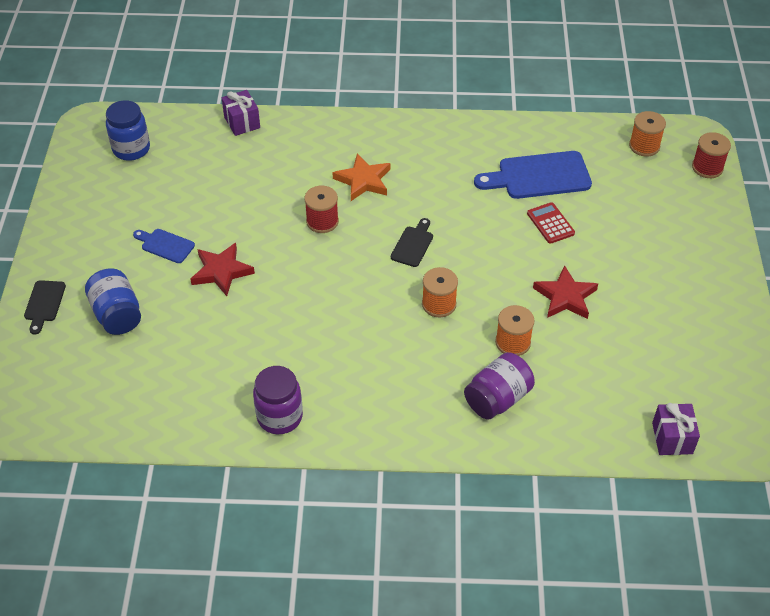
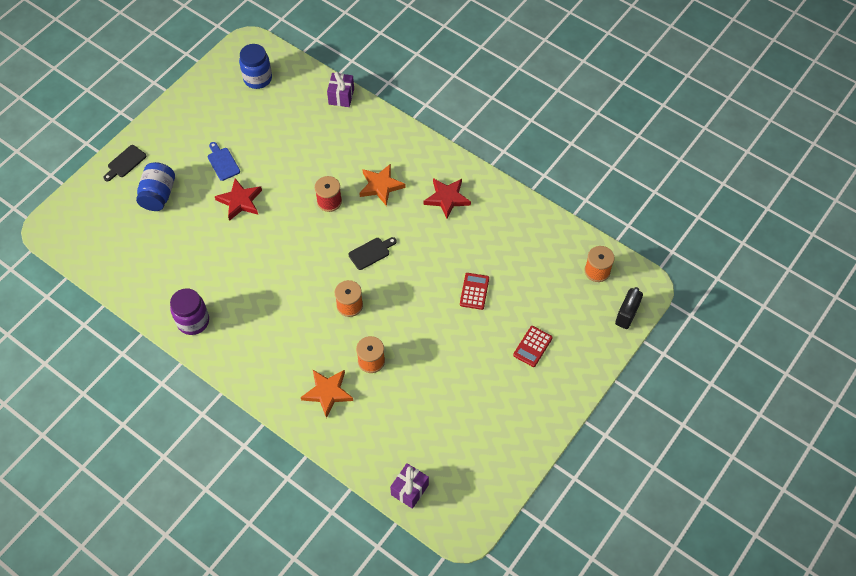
camera: 35 degrees right, 10 degrees up
purple jar [464,352,535,420] -> orange star [301,370,353,418]
blue cutting board [474,151,592,199] -> none
red star [533,265,598,319] -> red star moved to [424,178,471,219]
red spool [692,132,731,178] -> black padlock [615,287,643,329]
none -> red calculator [513,326,553,367]

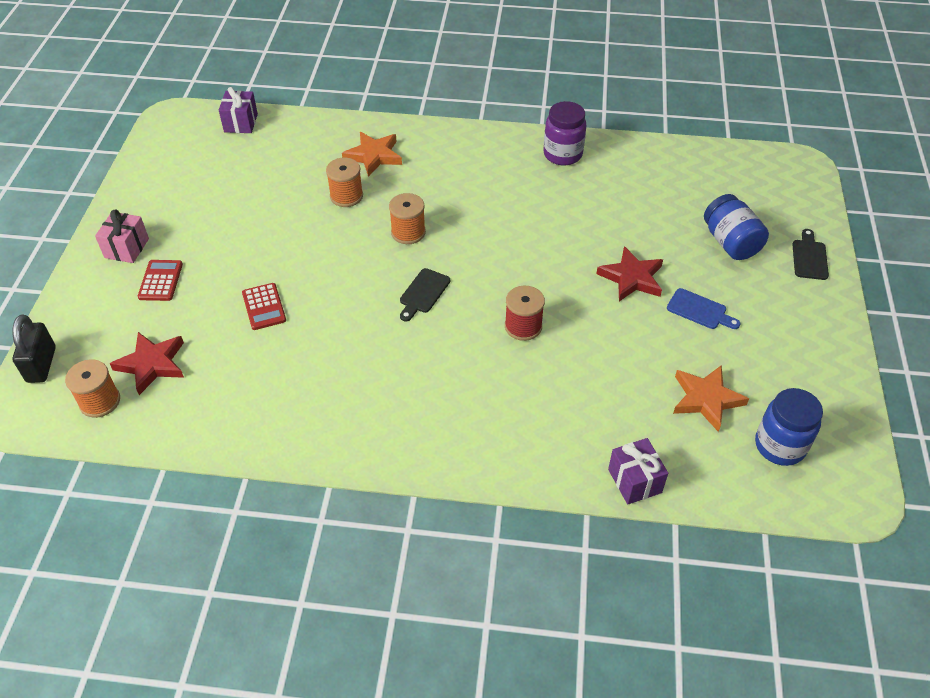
camera: 150 degrees right, 10 degrees down
orange star [359,164,406,206] -> orange star moved to [673,365,749,432]
red star [424,178,471,219] -> red star moved to [110,332,184,395]
none -> pink gift [95,209,149,263]

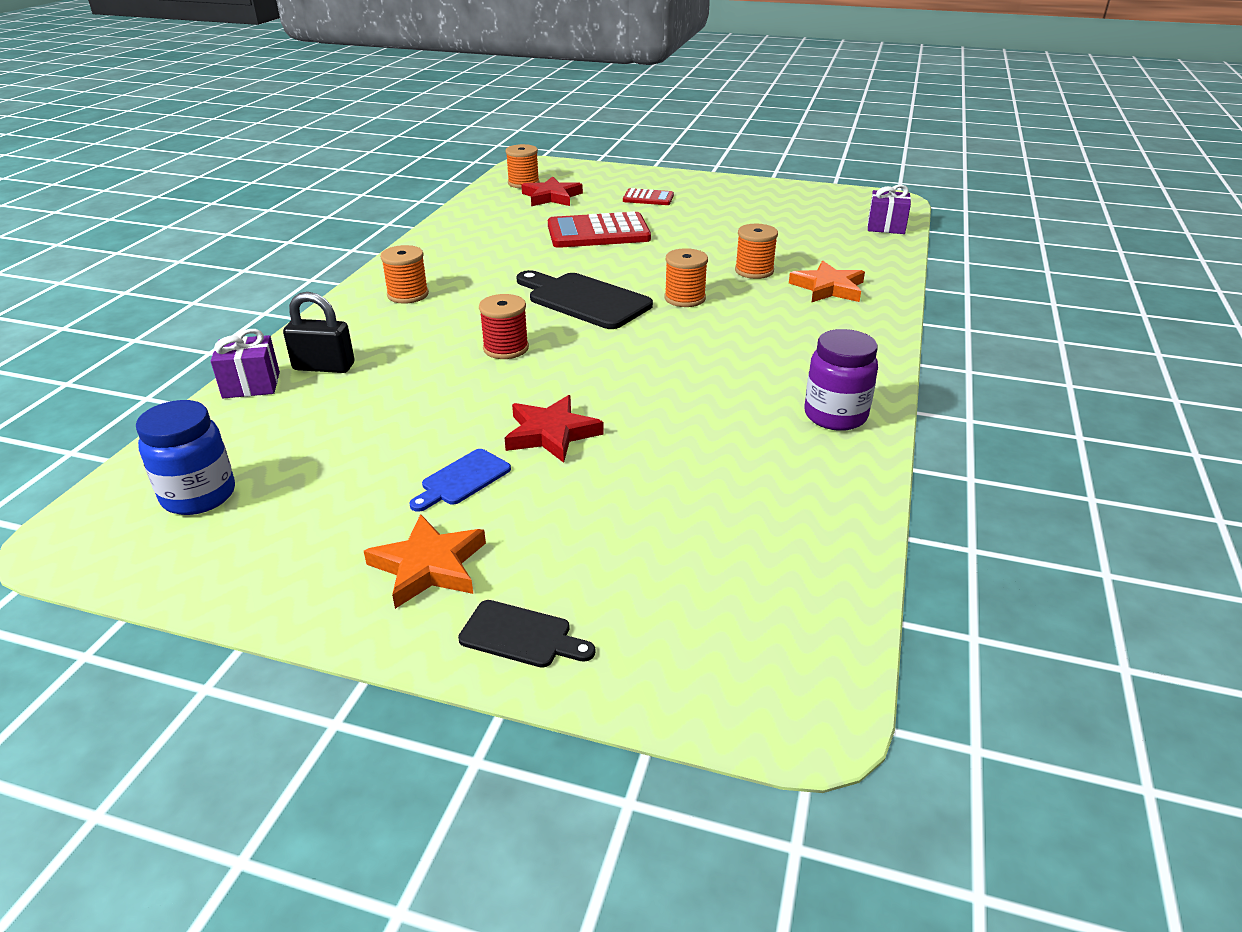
camera: 100 degrees right, 15 degrees down
black padlock [13,315,56,383] -> black padlock moved to [283,292,354,373]
pink gift [95,209,149,263] -> none
red calculator [242,283,286,330] -> red calculator [548,211,651,248], size x1.88
black cutting board [400,268,450,322] -> black cutting board [516,270,653,329], size x1.89
orange star [673,365,749,432] -> orange star moved to [364,514,486,609]
blue jar [704,194,769,260] -> none
none -> orange spool [380,245,429,304]

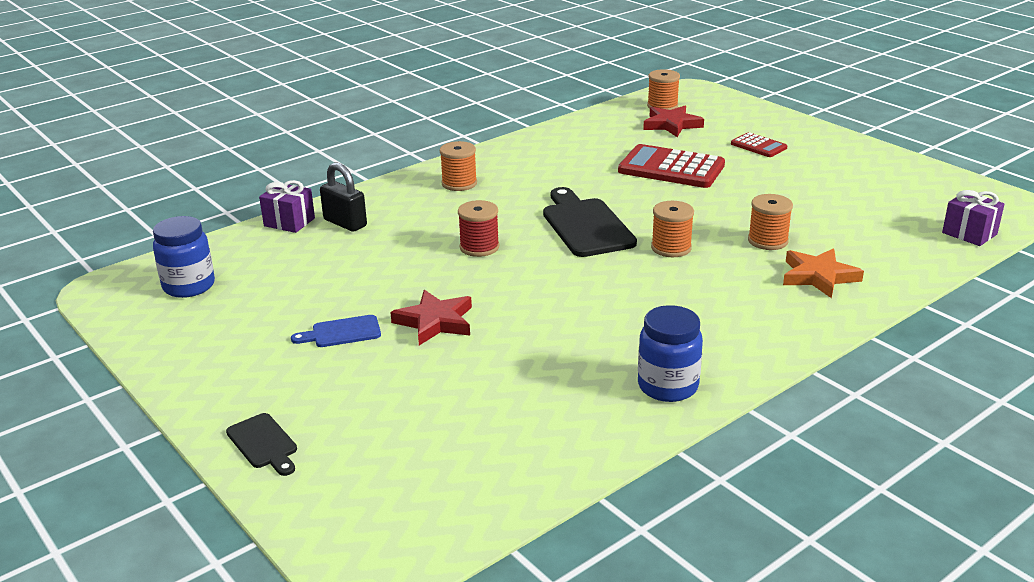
camera: 35 degrees right, 5 degrees down
orange star [364,514,486,609] -> none
purple jar [805,329,878,431] -> blue jar [638,305,703,402]

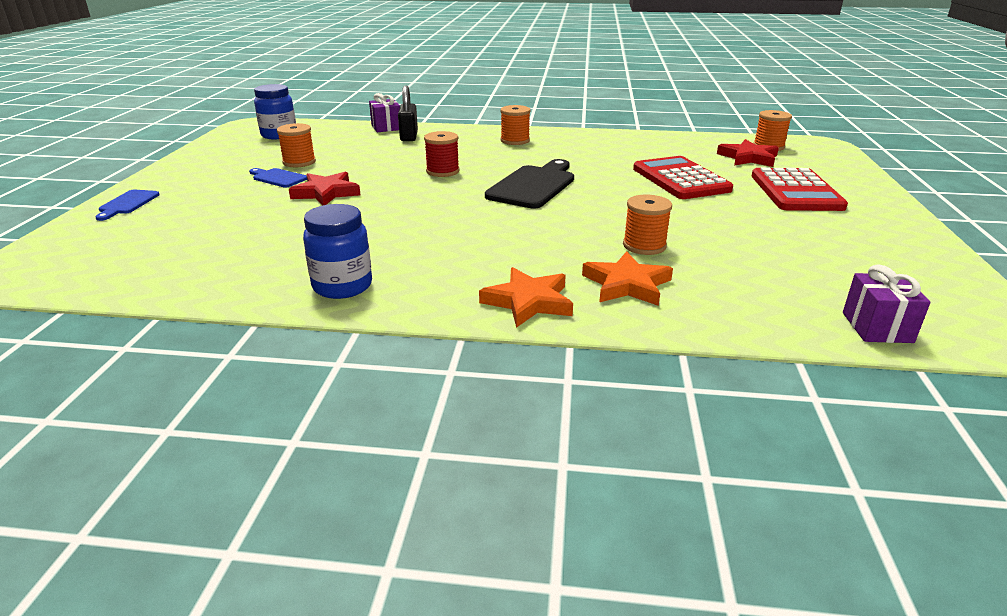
camera: 45 degrees right, 0 degrees up
black cutting board [226,413,297,476] -> blue cutting board [96,190,160,221]
orange spool [651,201,694,257] -> orange spool moved to [277,123,316,167]
red calculator [731,132,787,157] -> red calculator [752,168,848,211], size x1.88
none -> orange star [479,267,573,328]

